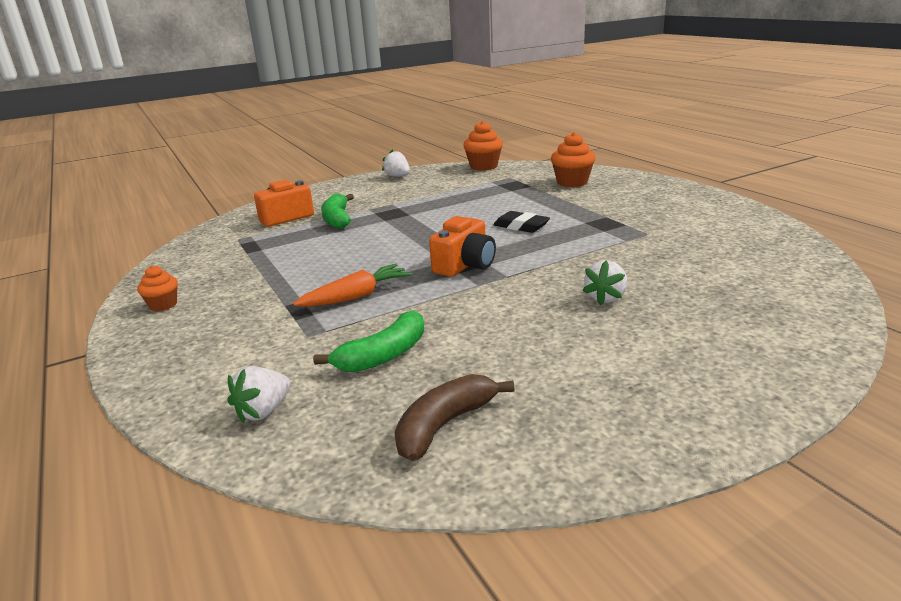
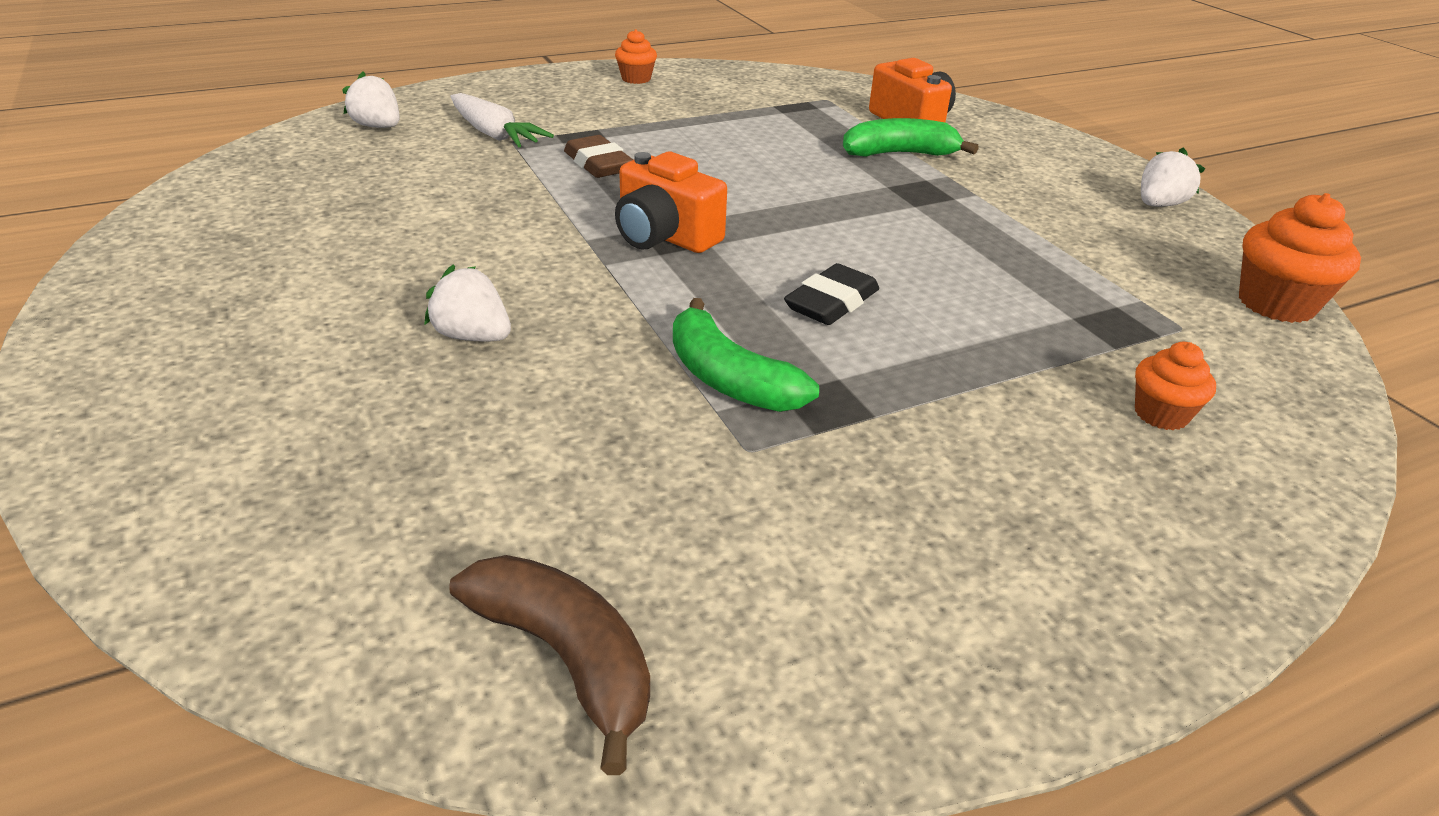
camera: 90 degrees right, 10 degrees up
orange carrot [293,264,412,307] -> brown eraser [564,135,633,178]
green banana [313,310,424,372] -> green banana moved to [673,298,819,412]
brown banana [395,374,515,461] -> brown banana moved to [449,555,650,775]
orange cupcake [551,132,596,187] -> orange cupcake [1135,342,1216,430], size x0.60
none -> white carrot [451,93,554,147]

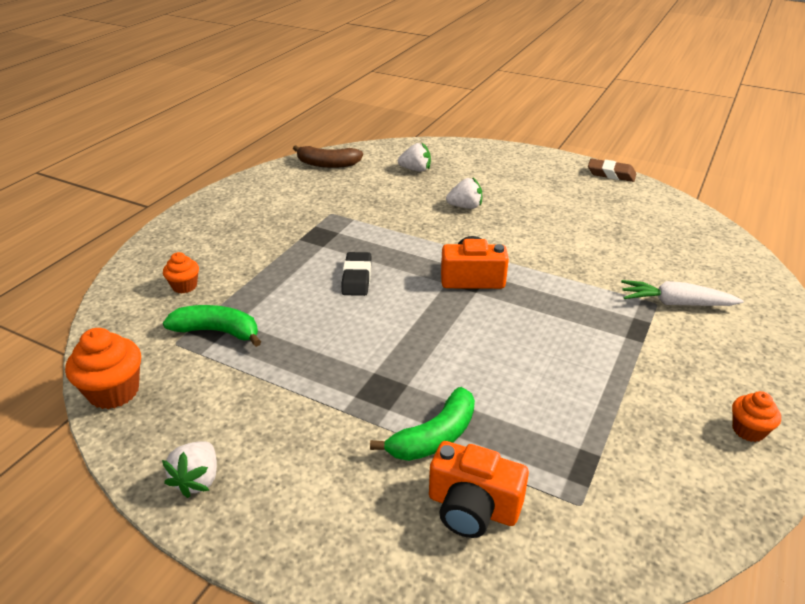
camera: 145 degrees right, 0 degrees up
white strawberry [342,72,400,128] -> white strawberry moved to [398,142,431,172]
brown eraser [564,135,633,178] -> brown eraser moved to [588,159,636,182]
green banana [673,298,819,412] -> green banana moved to [163,305,261,347]

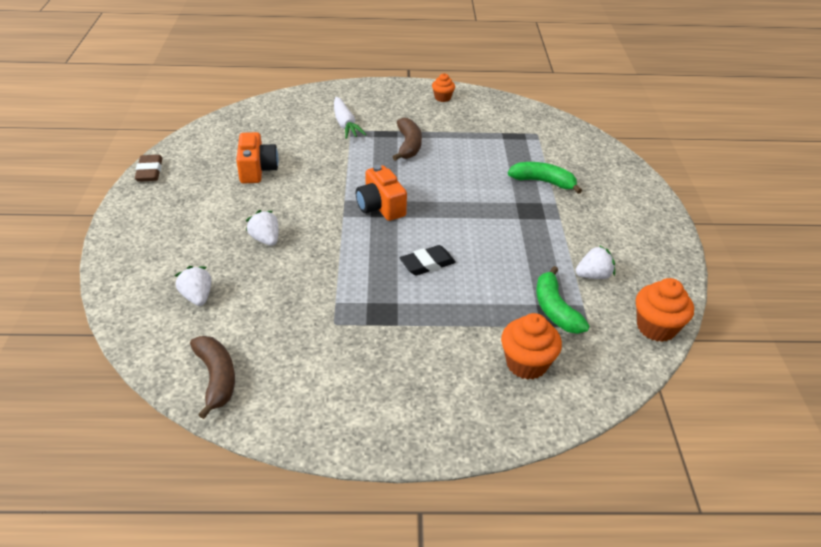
camera: 120 degrees left, 5 degrees up
white strawberry [162,441,217,498] -> white strawberry moved to [576,245,615,279]
orange cupcake [163,252,199,294] -> orange cupcake [501,313,562,380], size x1.66
orange camera [429,441,529,538] -> orange camera moved to [236,132,278,184]
none -> brown banana [393,118,422,161]

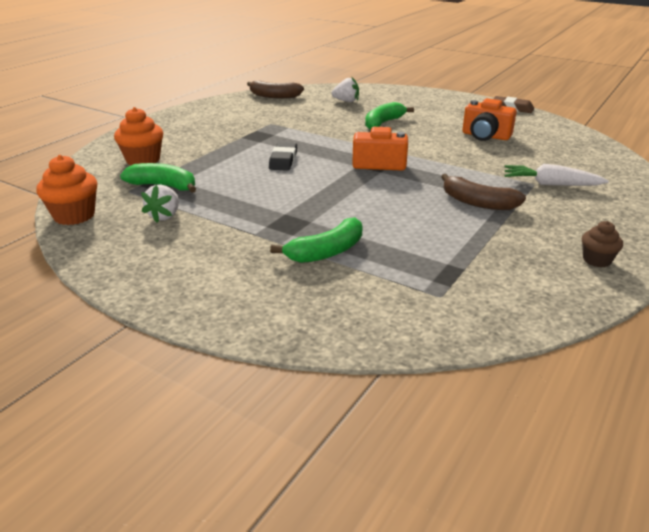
camera: 125 degrees right, 10 degrees down
white strawberry [246,210,278,246] -> green banana [365,102,414,130]
orange cupcake [432,73,455,102] -> brown cupcake [582,221,623,267]

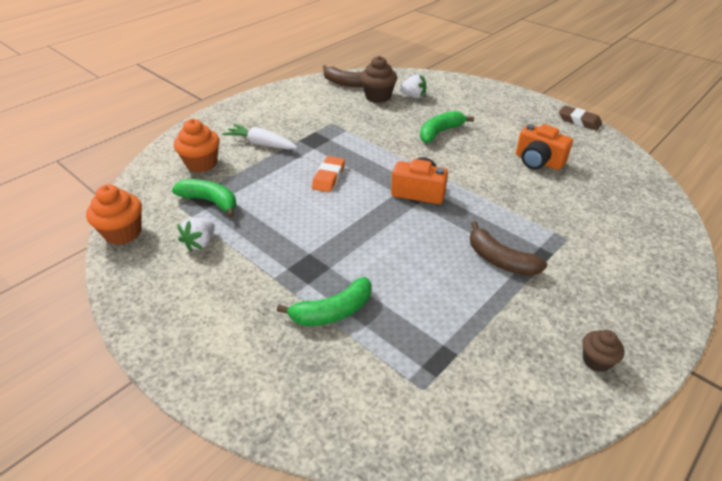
camera: 10 degrees right, 10 degrees up
black eraser [269,142,297,171] -> orange eraser [312,156,345,192]
white carrot [504,164,609,186] -> white carrot moved to [223,124,297,150]
none -> brown cupcake [360,56,397,103]

